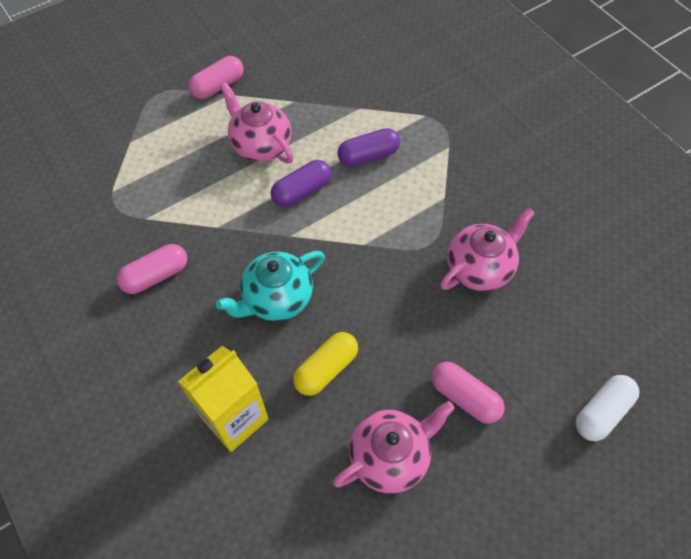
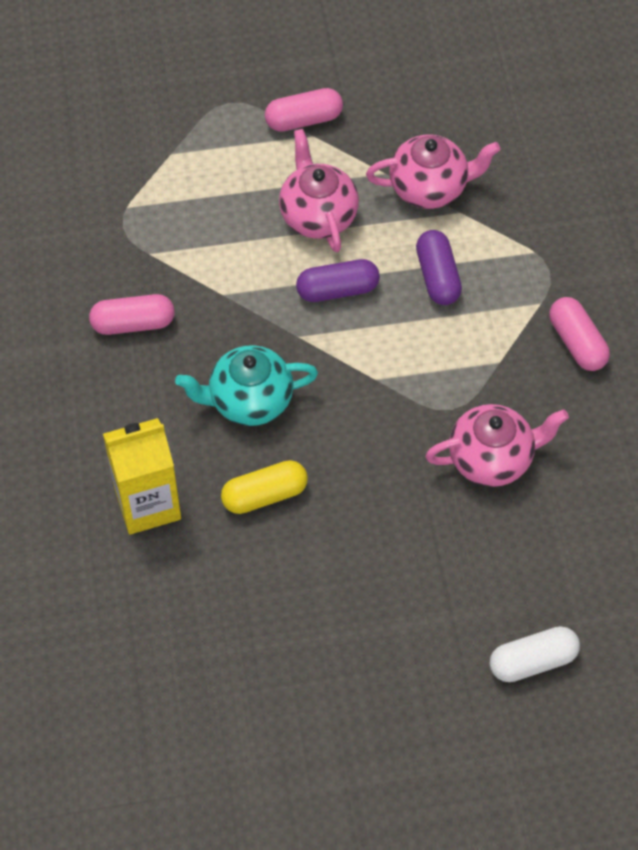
camera: 25 degrees right, 0 degrees up
pink teapot [333,401,455,494] -> pink teapot moved to [366,135,501,209]
purple capsule [337,128,400,167] -> purple capsule turned 75 degrees clockwise [416,230,462,305]
pink capsule [431,362,505,424] -> pink capsule moved to [549,297,610,371]

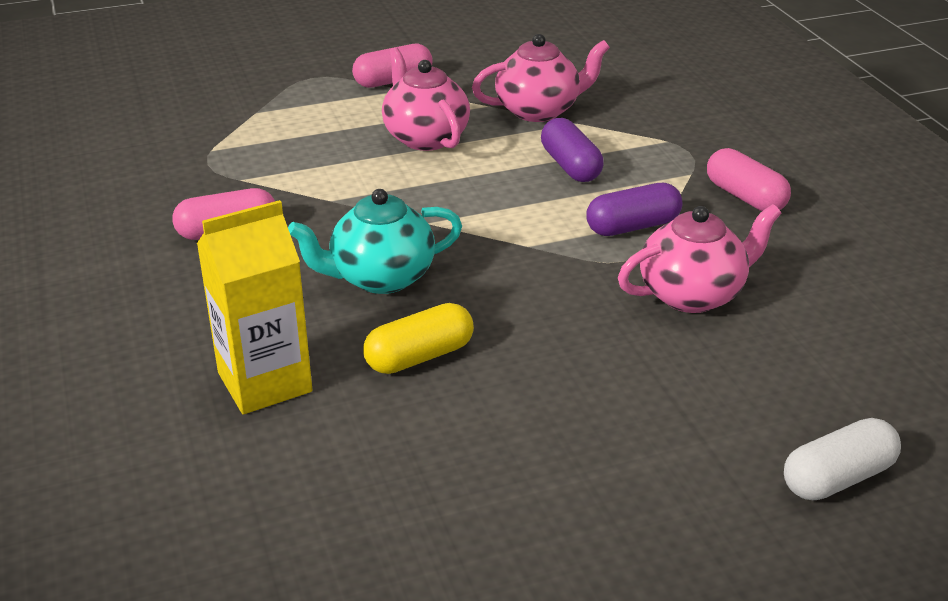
camera: 10 degrees left, 25 degrees down
purple capsule [296,259,380,302] -> purple capsule moved to [586,183,682,236]

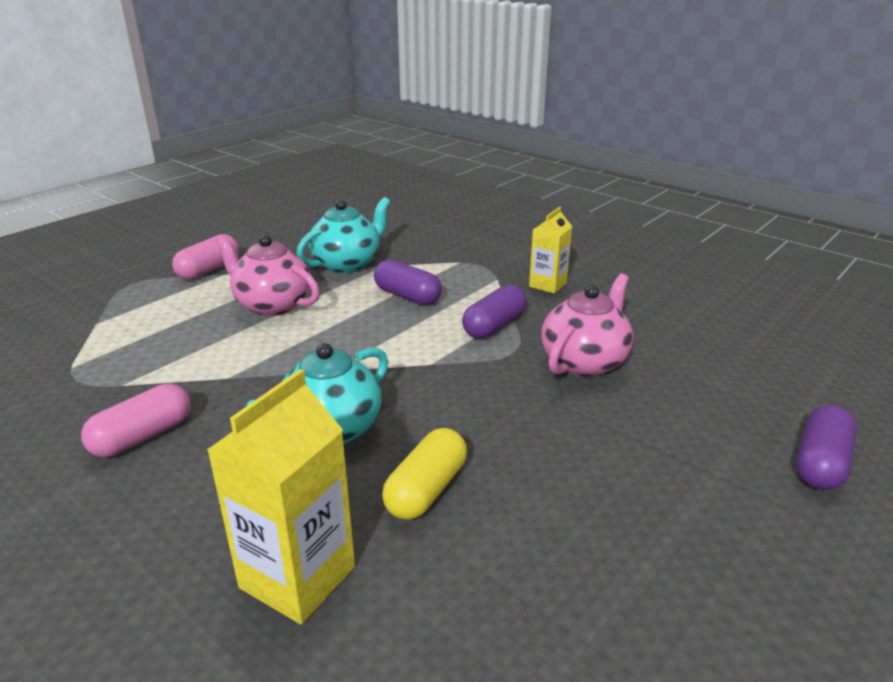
camera: 30 degrees left, 5 degrees down
pink teapot [472,34,610,122] -> turquoise teapot [297,197,390,273]
pink capsule [707,148,791,211] -> yellow carton [529,207,572,294]
white capsule [784,418,901,500] -> purple capsule [796,405,857,490]

